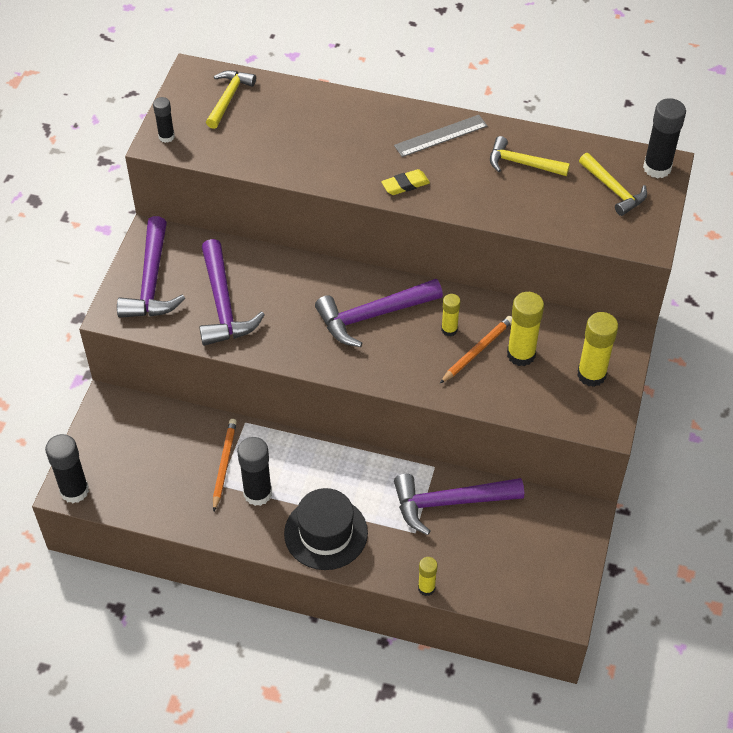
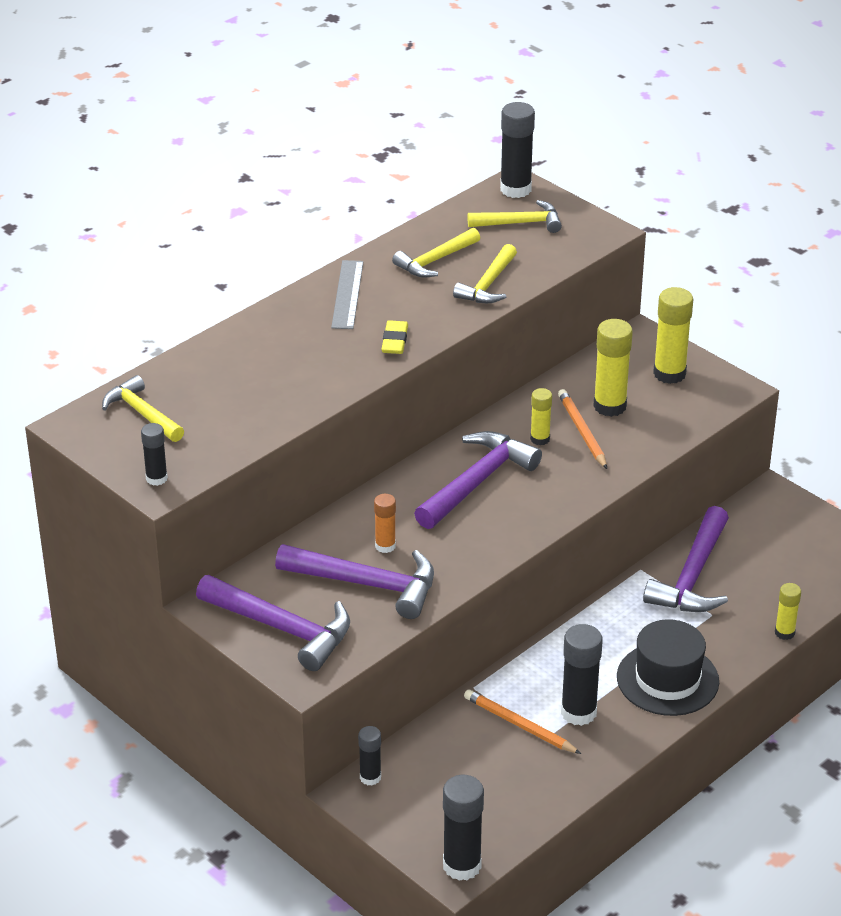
camera: 60 degrees left, 15 degrees down
purple hammer [315,279,443,347] -> purple hammer turned 150 degrees counterclockwise [414,431,542,529]
none -> black glue stick [358,726,381,786]
none -> orange glue stick [374,494,396,553]
none -> yellow hammer [453,244,517,303]

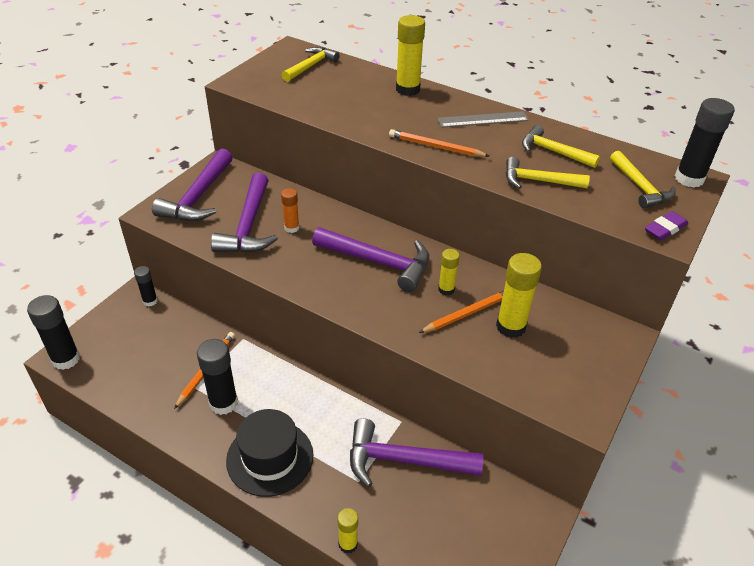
camera: 75 degrees right, 5 degrees up
black glue stick [141,423,168,486] -> none
yellow eraser [381,320,408,354] -> orange pencil [389,129,489,157]
yellow glue stick [653,287,693,384] -> yellow glue stick moved to [396,15,425,96]
none -> purple eraser [645,211,688,240]

